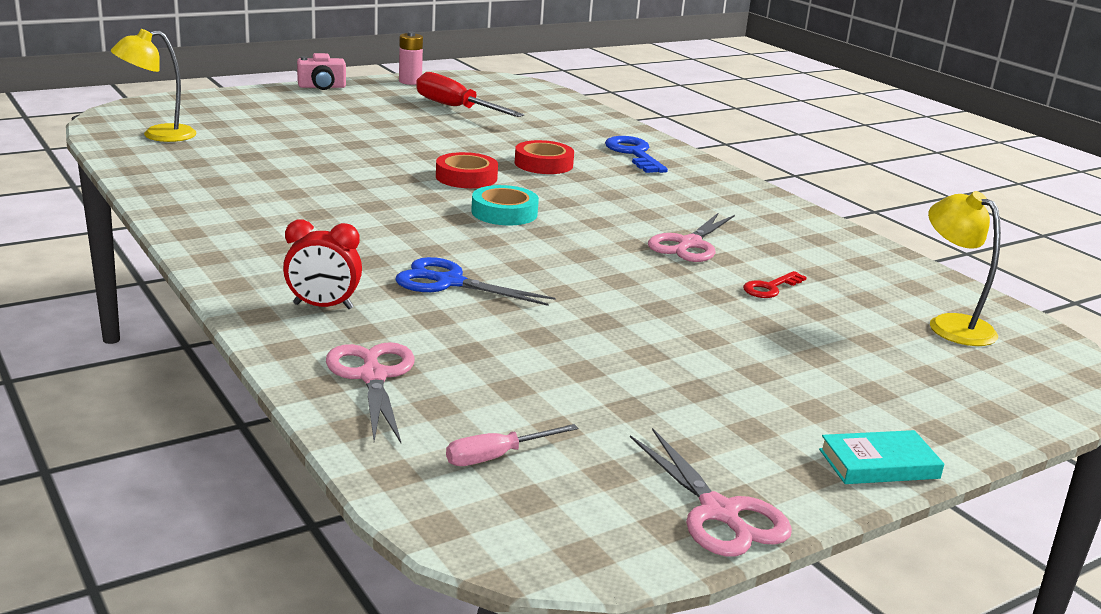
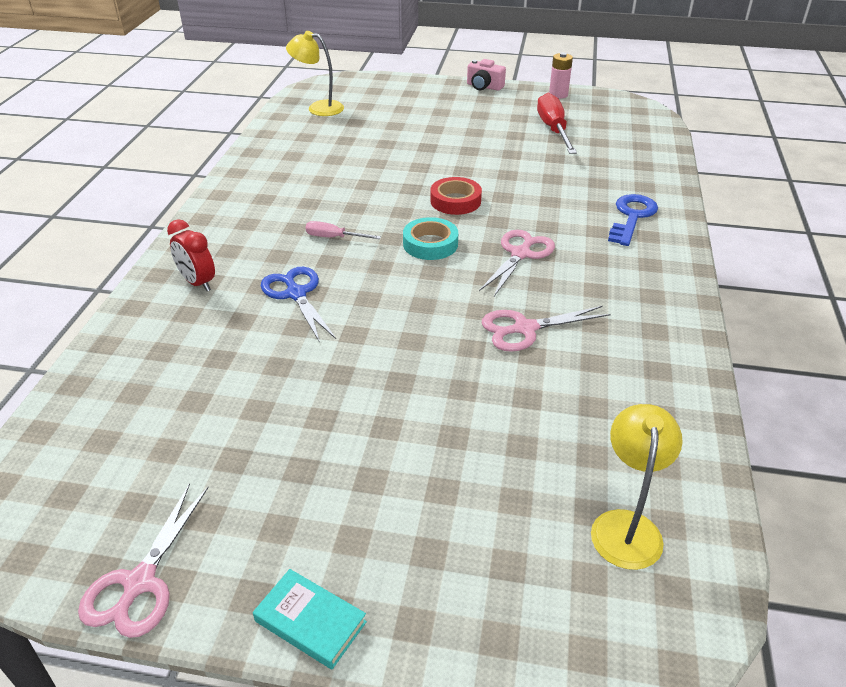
camera: 45 degrees right, 15 degrees up
pink scissors [326,342,415,443] -> pink scissors moved to [479,230,555,296]
pink screwdriver [446,424,578,466] -> pink screwdriver moved to [305,221,381,239]
red tape [515,140,574,174] -> none
red key [743,271,807,298] -> none

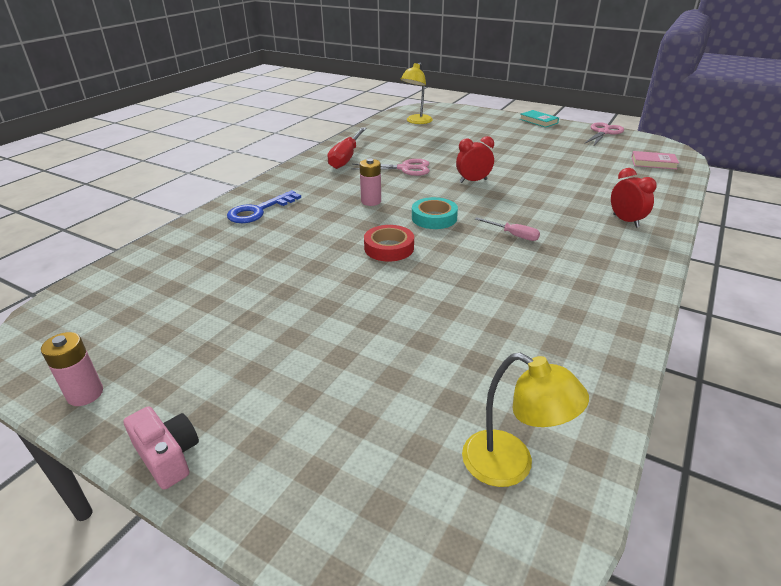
camera: 160 degrees left, 5 degrees down
blue scissors [261,267,336,343] -> none
pink scissors [479,230,555,296] -> pink battery [359,158,381,206]
red screwdriver [537,93,577,154] -> red screwdriver moved to [327,127,367,169]
none -> red clock [456,136,494,183]
none -> pink book [631,151,679,169]

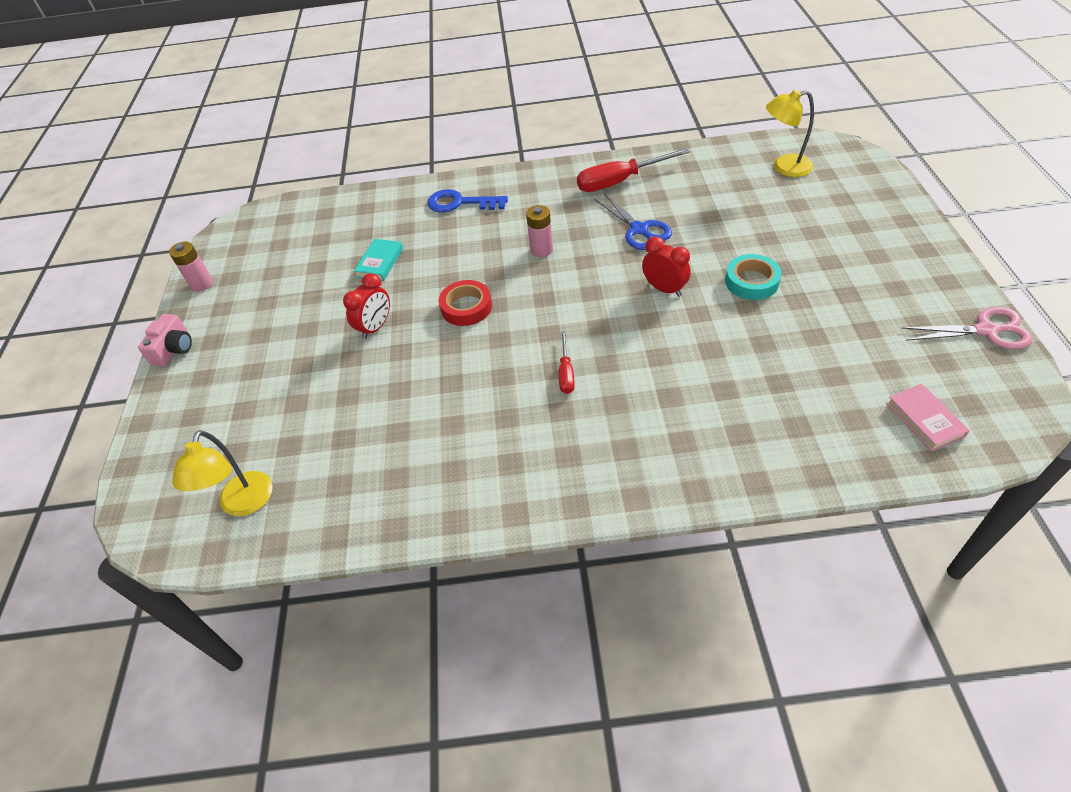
camera: 60 degrees right, 15 degrees up
pink scissors [351,159,430,176] -> blue scissors [595,193,672,250]
turquoise tape [412,197,458,229] -> turquoise tape moved to [725,254,782,300]
pink screwdriver [475,217,540,241] -> red screwdriver [559,331,575,394]
turquoise book [520,110,559,128] -> turquoise book moved to [354,239,403,281]
red clock [611,168,657,228] -> red clock moved to [343,273,390,339]

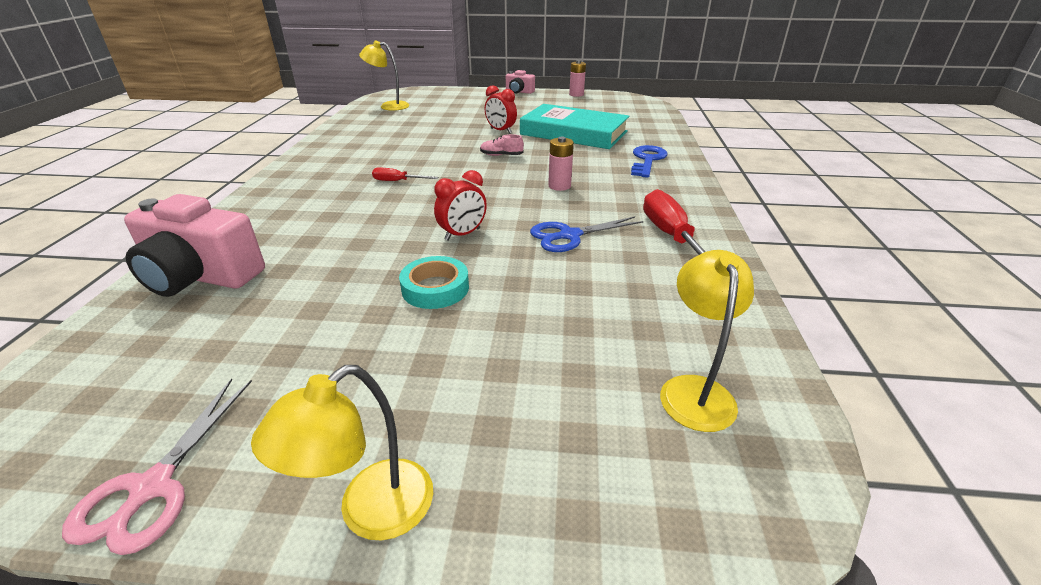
camera: 95 degrees right, 15 degrees down
turquoise book [354,239,403,281] -> turquoise book [520,104,629,149], size x2.34
red tape [439,280,492,326] -> pink shoe [480,134,524,156]
pink book [886,384,970,451] -> none
none -> pink camera [124,194,265,297]
none -> yellow lamp [251,365,433,541]

